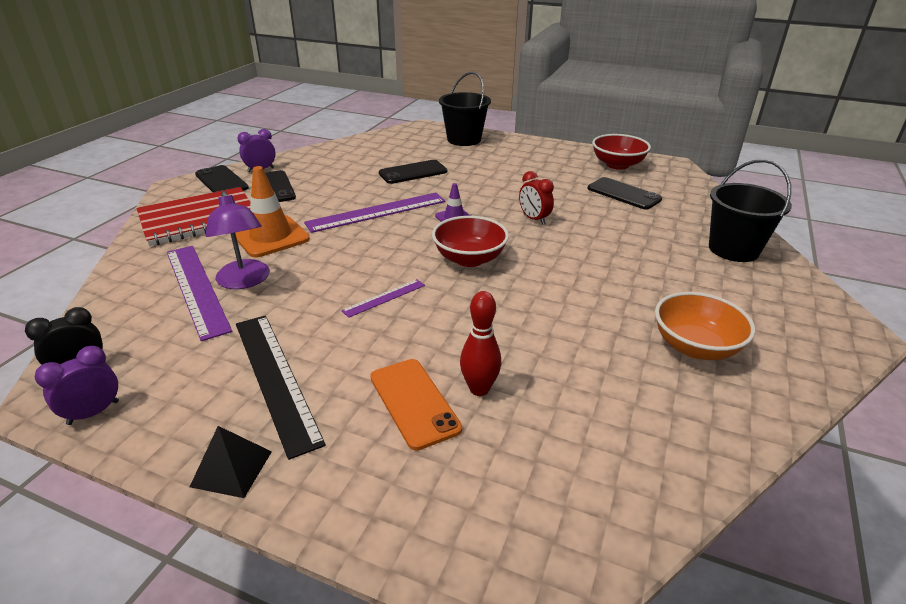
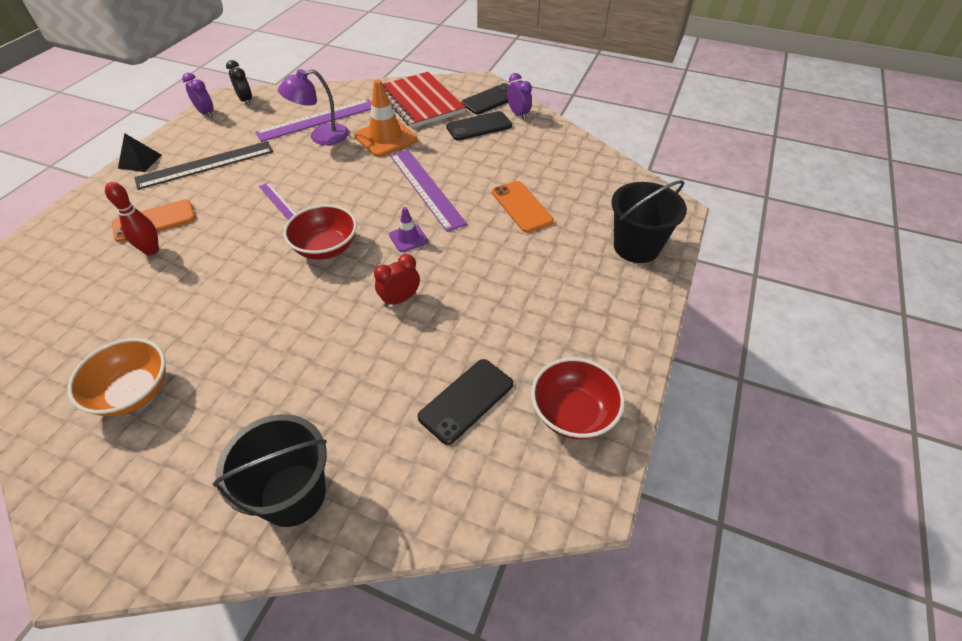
camera: 90 degrees right, 15 degrees up
black phone [379,160,447,184] -> orange phone [492,181,554,233]

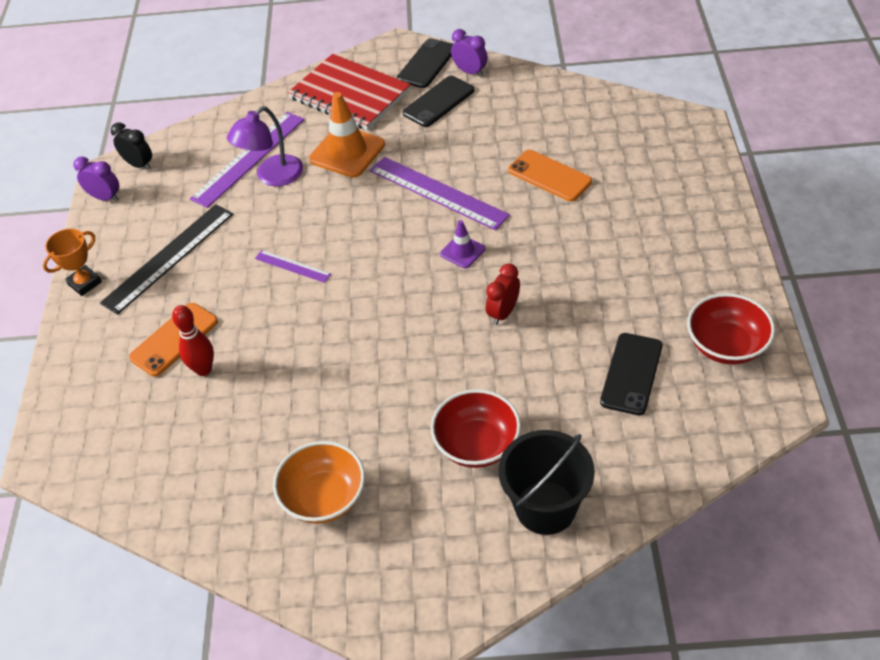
camera: 20 degrees left, 0 degrees up
black pyramid [118,133,162,172] -> orange trophy [43,229,102,296]
red bowl [283,205,357,260] -> red bowl moved to [431,389,521,468]
black bucket [611,180,687,263] -> none

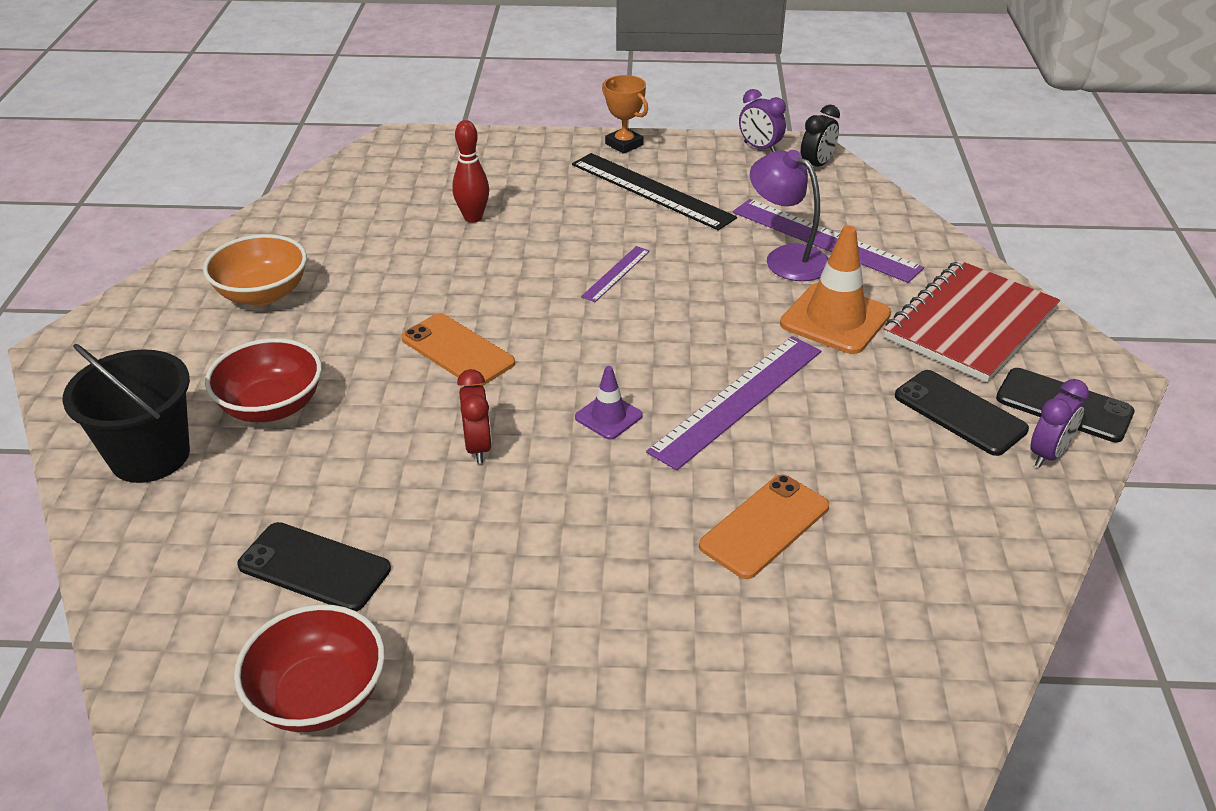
camera: 90 degrees right, 10 degrees down
purple clock [73,156,119,201] -> purple clock turned 105 degrees clockwise [739,89,786,152]
orange phone [129,303,218,377] -> orange phone moved to [401,313,515,386]
red clock [486,263,520,325] -> red clock turned 45 degrees clockwise [457,369,492,463]

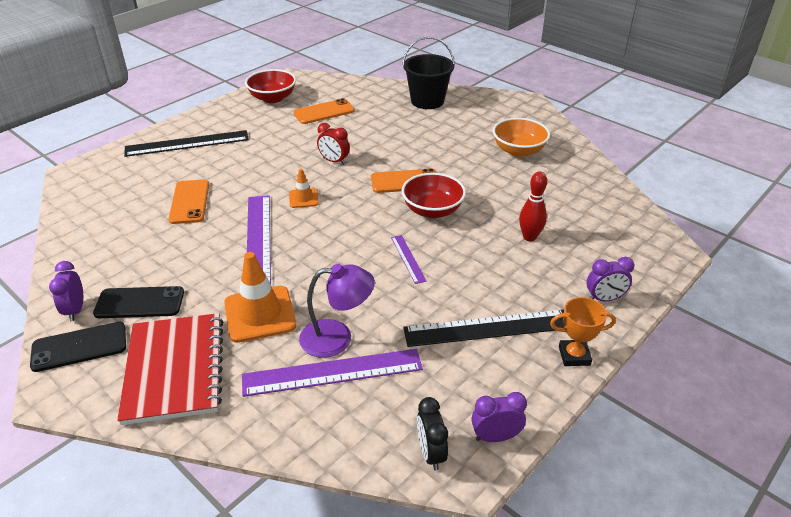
camera: 130 degrees right, 0 degrees up
red bowl [205,338,322,422] -> red bowl moved to [401,173,466,218]
black phone [237,522,391,611] -> orange phone [293,98,355,124]
purple traffic cone [575,366,643,440] -> orange traffic cone [289,169,319,208]
none -> black ruler [124,130,249,157]
none -> purple clock [587,257,634,301]

